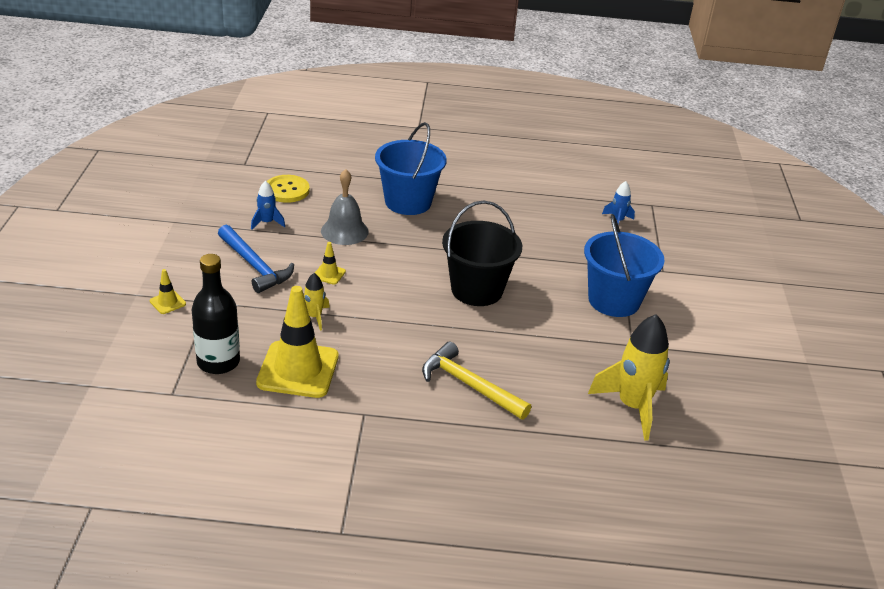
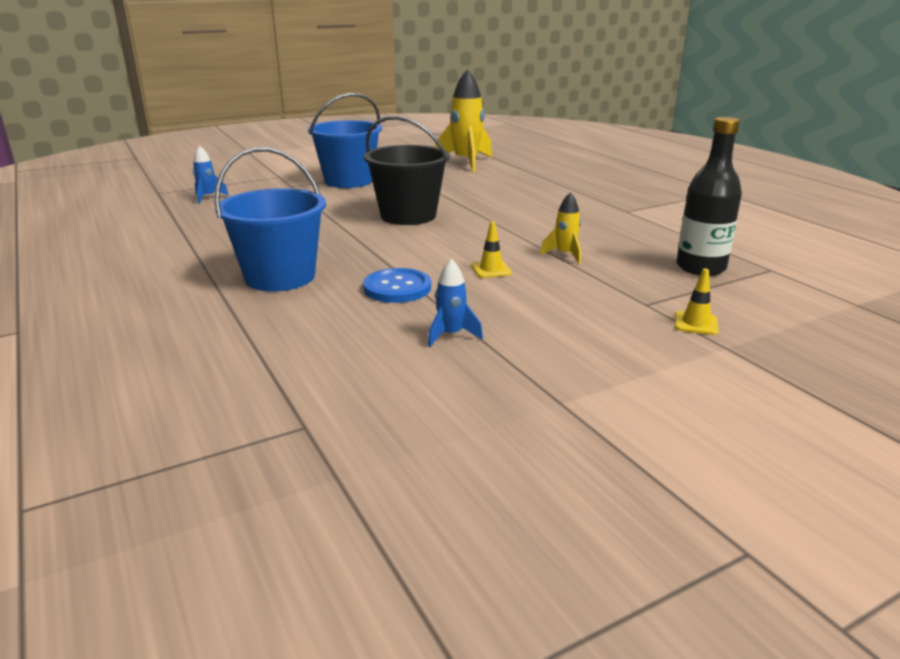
camera: 120 degrees left, 10 degrees down
blue hammer [218,225,294,293] -> none
yellow traffic cone [256,286,338,398] -> none
yellow button [267,175,310,203] -> none
grey bell [321,169,369,245] -> blue button [363,268,431,303]
yellow hammer [422,342,531,420] -> none

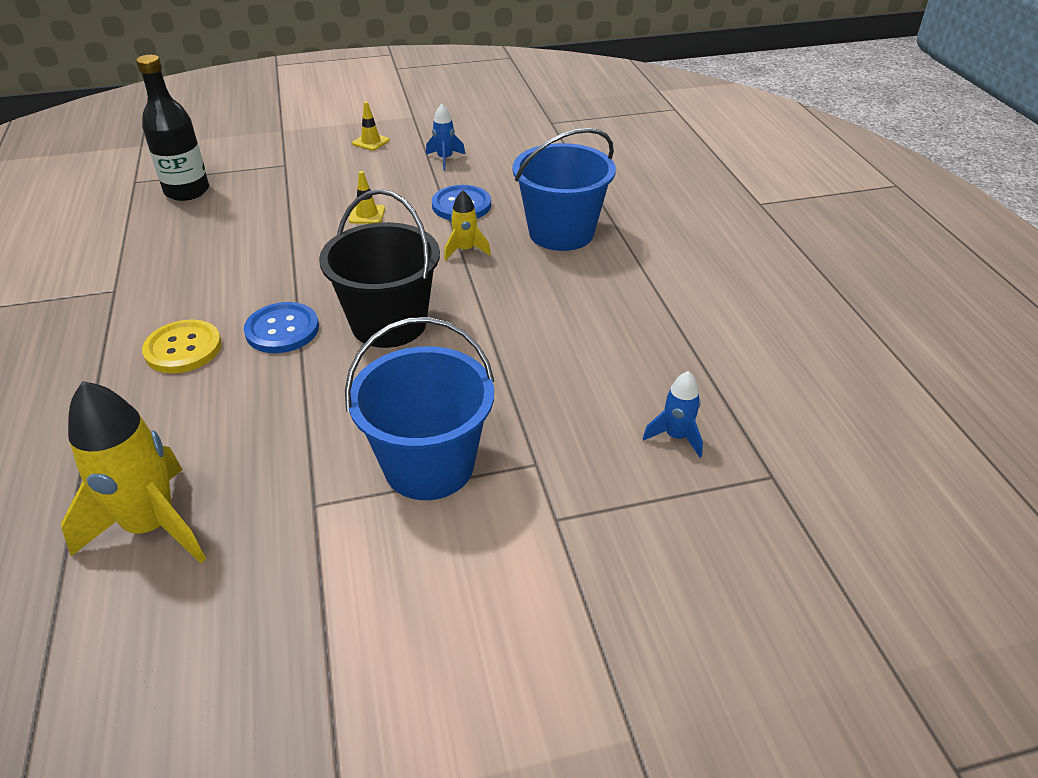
camera: 165 degrees left, 15 degrees up
yellow rocket [540,192,581,264] -> yellow rocket moved to [444,190,491,261]
yellow traffic cone [675,268,718,335] -> yellow traffic cone moved to [352,102,390,151]
none -> yellow button [142,319,222,373]
none -> blue button [244,302,319,353]

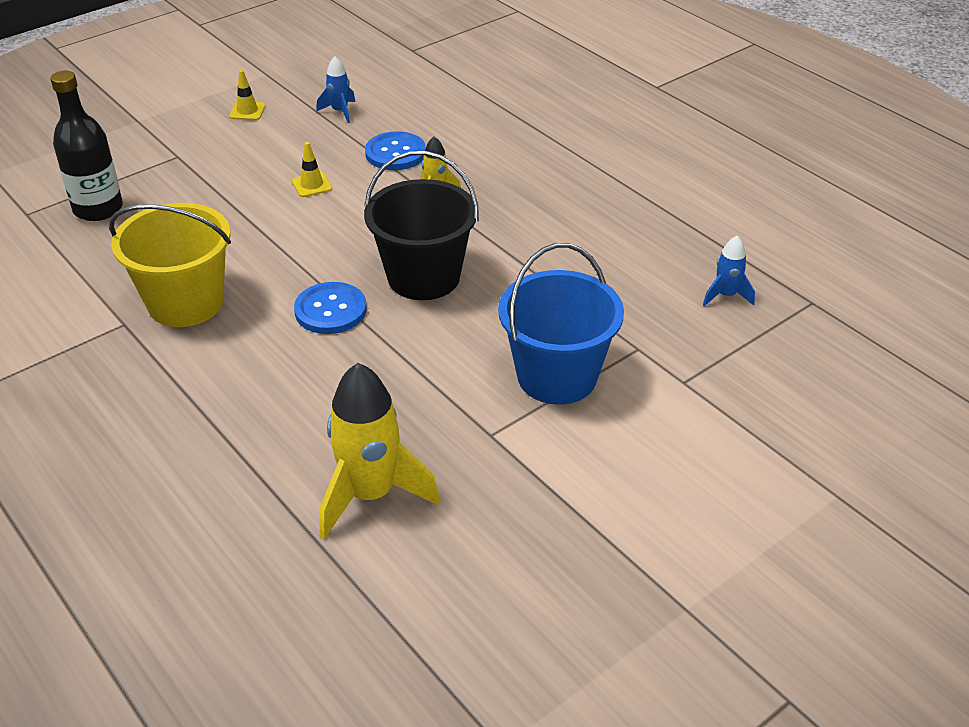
camera: 25 degrees left, 0 degrees up
yellow button [142,319,222,373] -> none
blue bucket [513,128,616,251] -> none
none -> yellow bucket [109,203,231,327]

